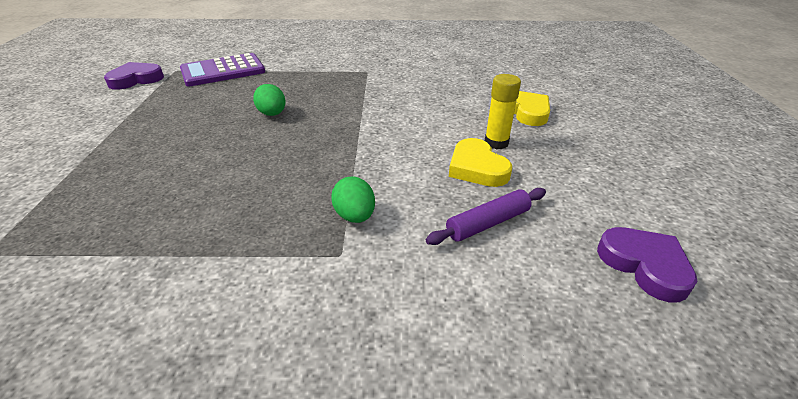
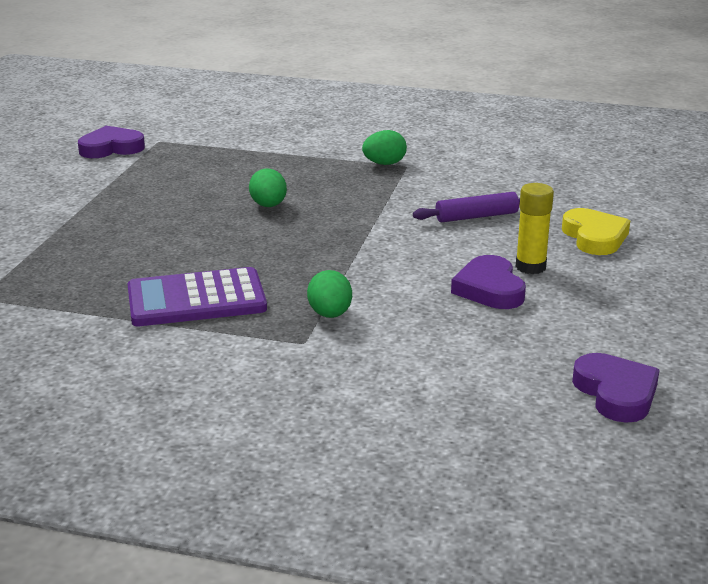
camera: 15 degrees right, 10 degrees down
purple calculator [180,53,265,86] -> purple calculator moved to [128,267,267,326]
purple rolling pin [426,188,546,245] -> purple rolling pin moved to [413,192,520,222]
yellow heart [449,138,512,187] -> purple heart [451,255,526,309]
none -> green egg [362,130,407,165]

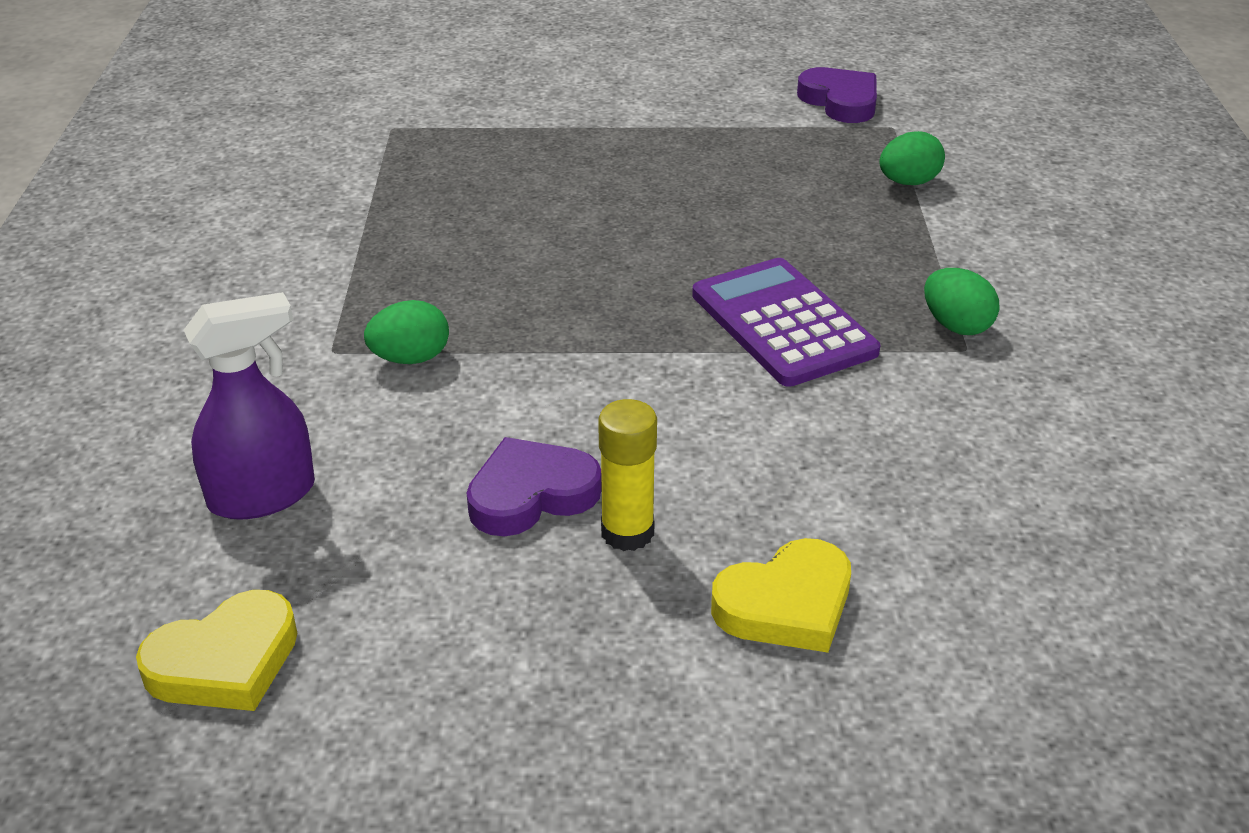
camera: 75 degrees right, 10 degrees up
purple calculator [128,267,267,326] -> purple calculator moved to [692,258,880,387]
green egg [249,168,287,207] -> green egg moved to [879,131,945,185]
purple rolling pin [413,192,520,222] -> none
purple heart [572,353,660,423] -> yellow heart [136,590,297,711]
none -> purple spray bottle [184,292,315,520]

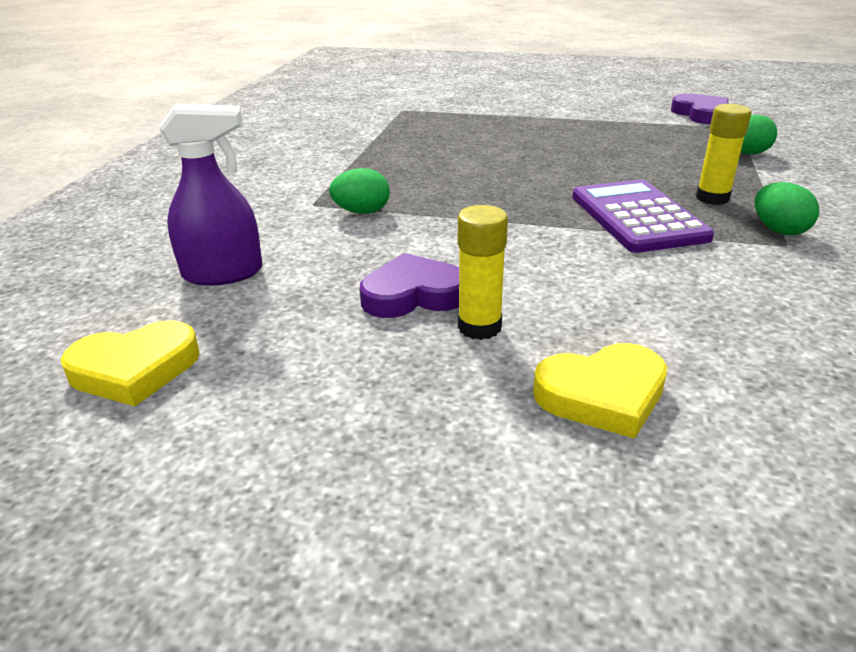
camera: 15 degrees right, 5 degrees down
none -> yellow glue stick [696,104,752,205]

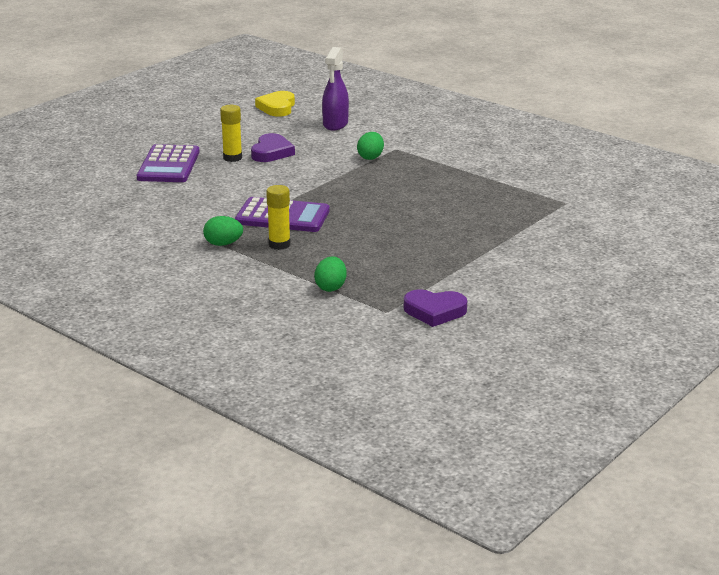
camera: 115 degrees right, 5 degrees down
yellow heart [533,343,667,439] -> purple calculator [137,144,200,182]

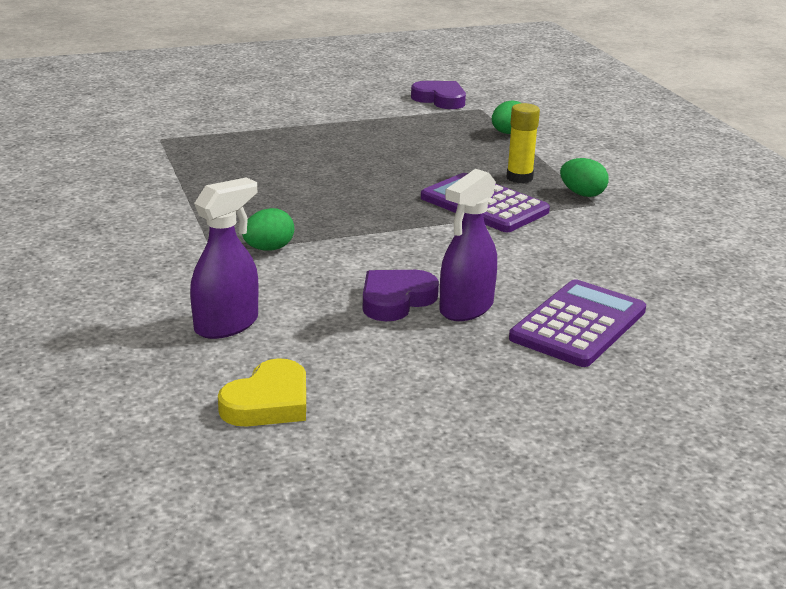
camera: 150 degrees left, 0 degrees up
yellow glue stick [220,105,242,162] -> purple spray bottle [439,169,497,321]

